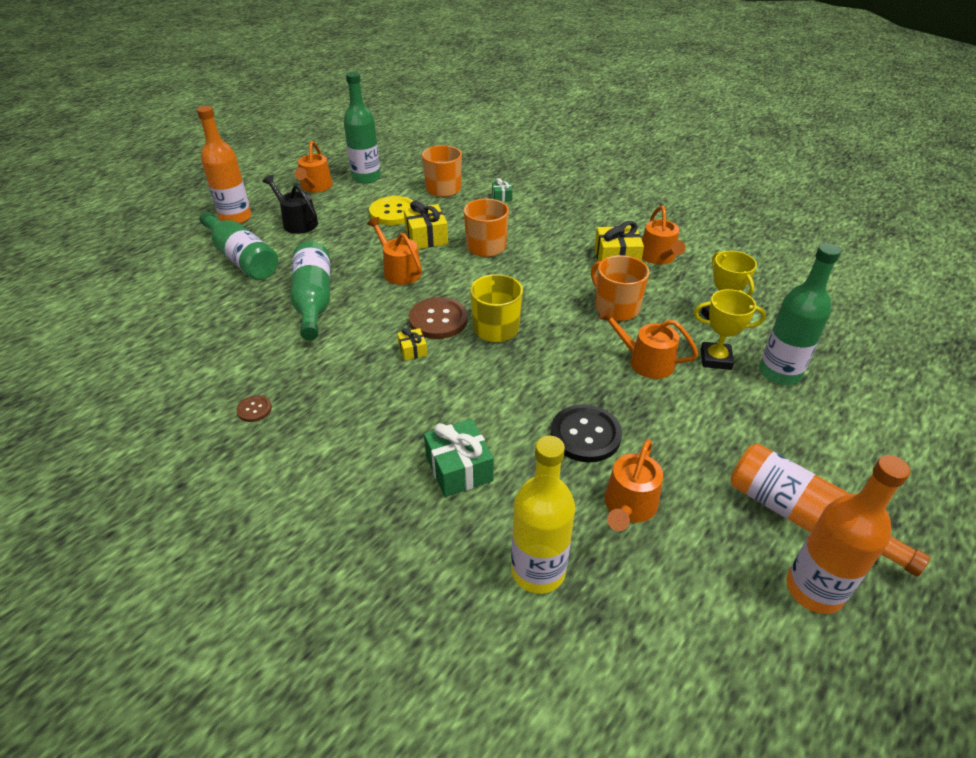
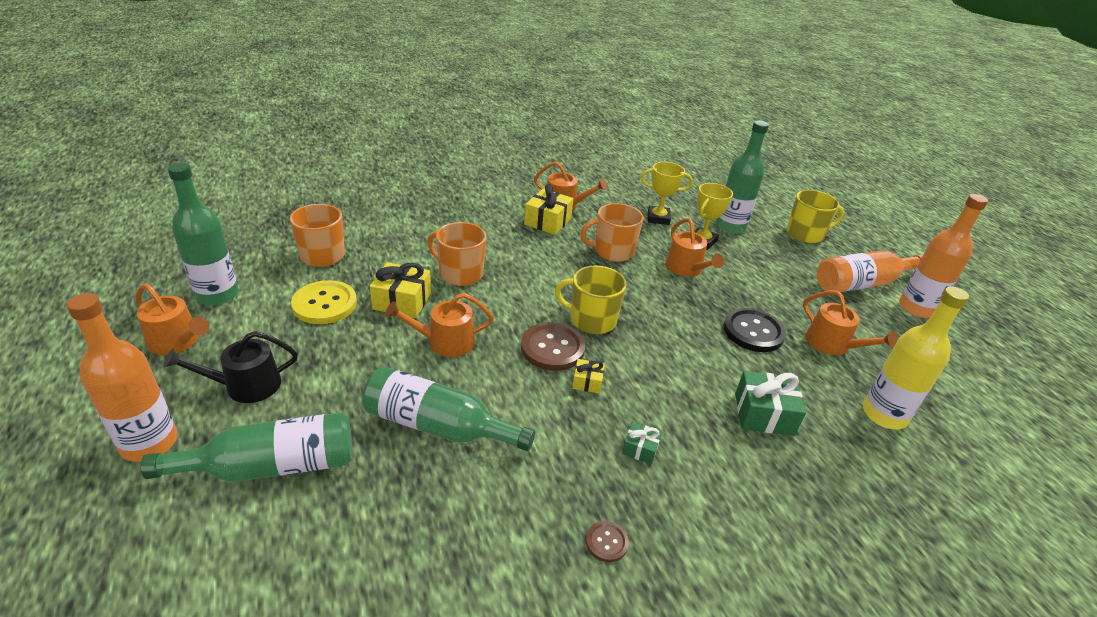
camera: 65 degrees left, 5 degrees down
green gift [492,178,512,202] -> green gift moved to [622,422,662,464]
orange watering can [598,307,699,379] -> orange watering can turned 75 degrees counterclockwise [665,218,724,277]
none -> yellow mug [787,190,844,243]

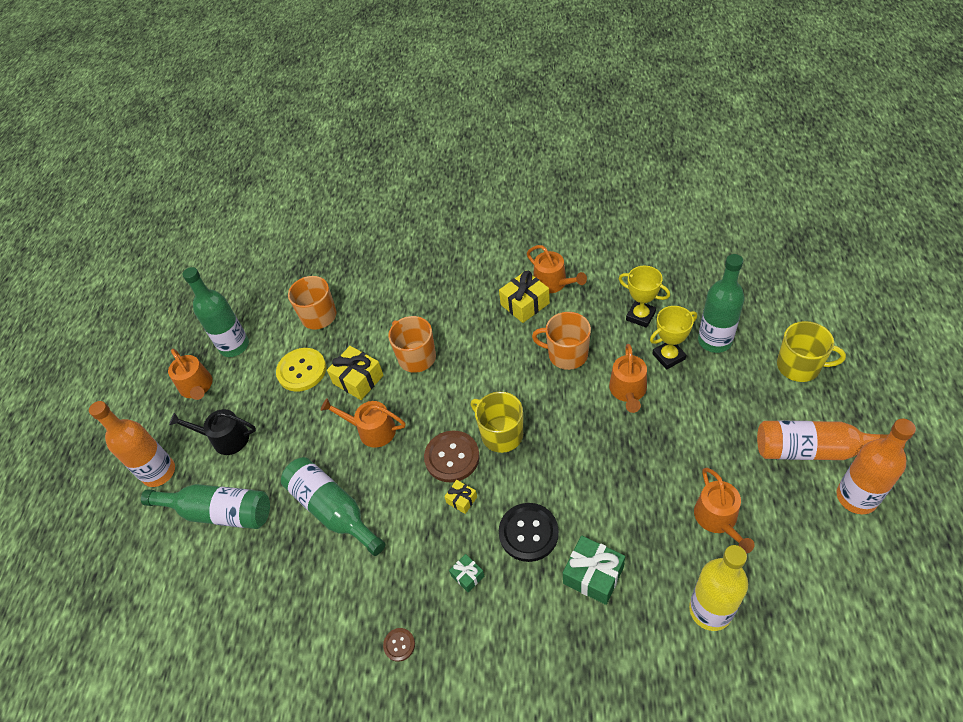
camera: 35 degrees right, 15 degrees up
black button [724,308,786,352] -> black button moved to [499,503,559,562]

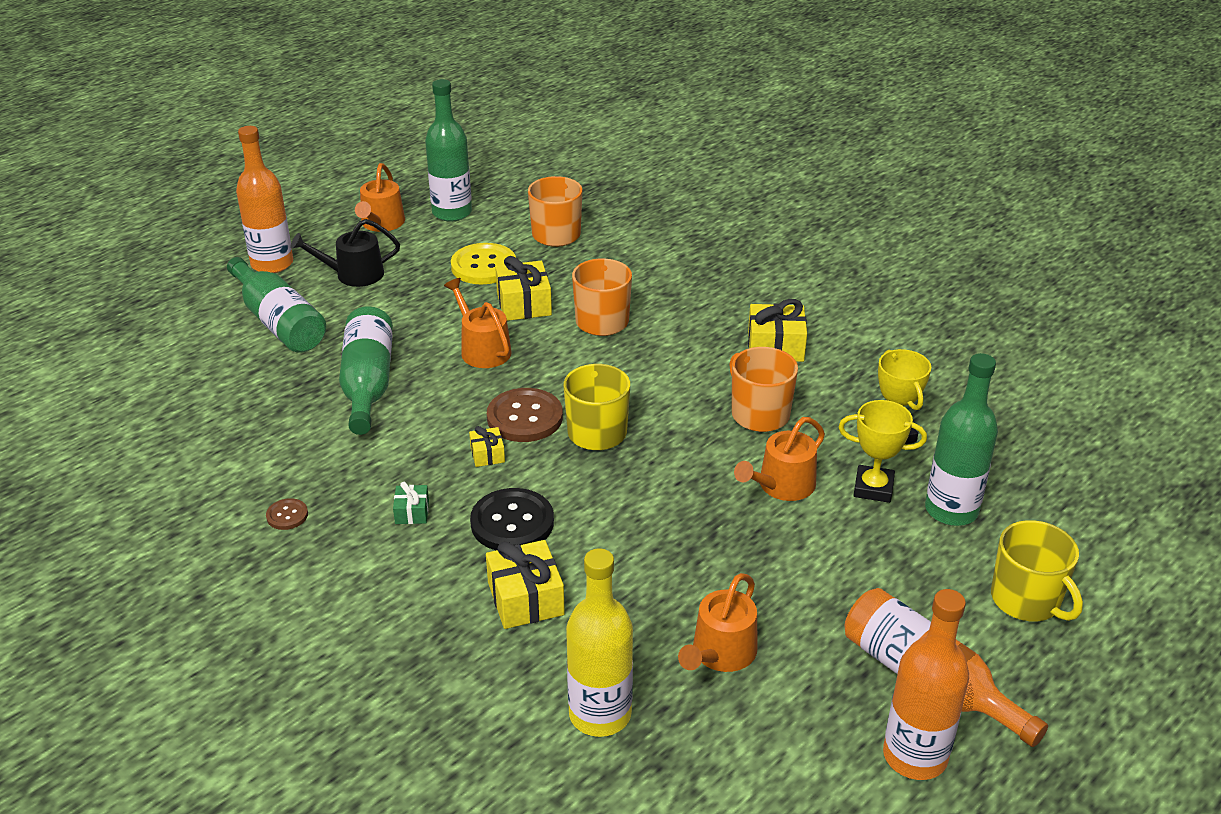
camera: 35 degrees right, 15 degrees down
black watering can [169,409,256,455] -> black watering can turned 60 degrees counterclockwise [290,219,400,287]
orange watering can [527,245,587,293] -> none
green gift [563,536,625,605] -> yellow gift [486,540,565,629]

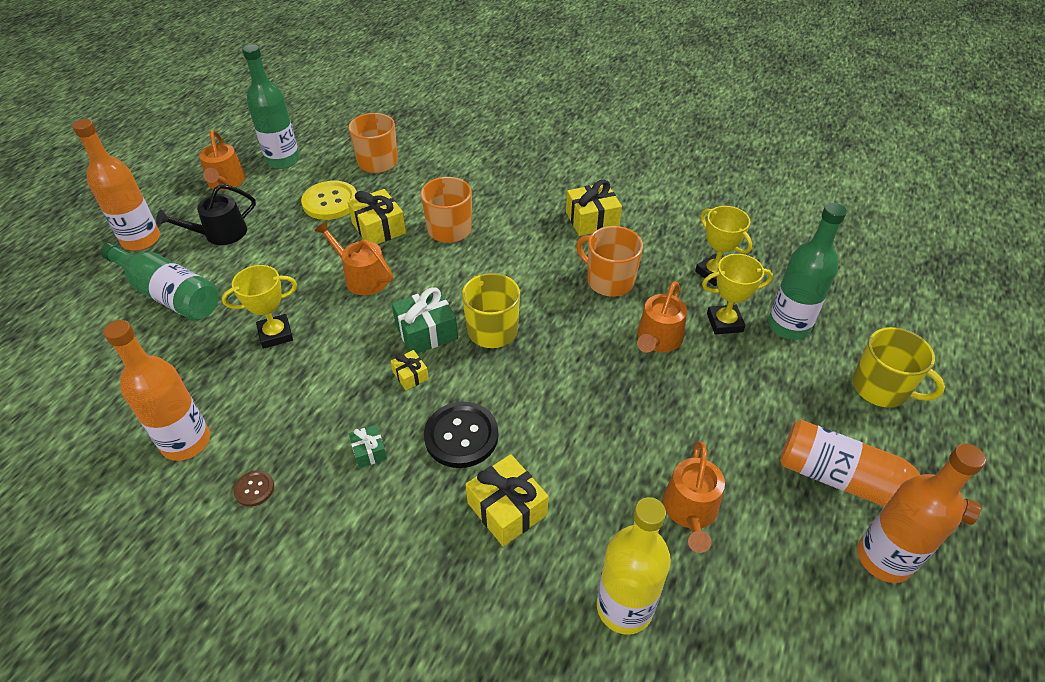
camera: 20 degrees left, 10 degrees up
green bottle [339,306,393,435] -> yellow trophy [222,265,297,349]
brown button [487,388,563,442] -> green gift [392,287,458,354]
none -> orange bottle [104,320,210,461]

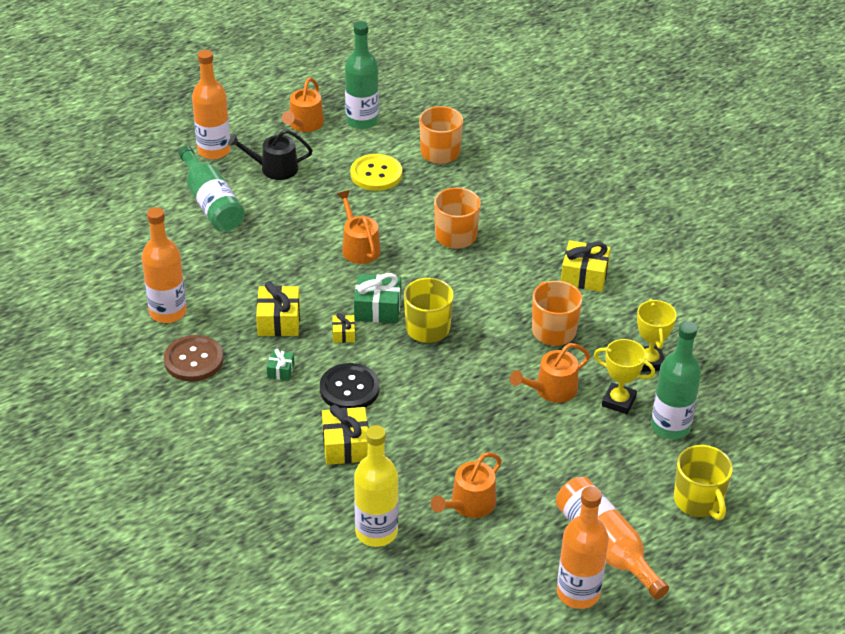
camera: 30 degrees right, 5 degrees down
yellow trophy [222,265,297,349] -> none
brown button [233,470,274,507] -> brown button [164,335,224,382], size x2.02
yellow gift [348,189,406,244] -> yellow gift moved to [256,281,300,336]

